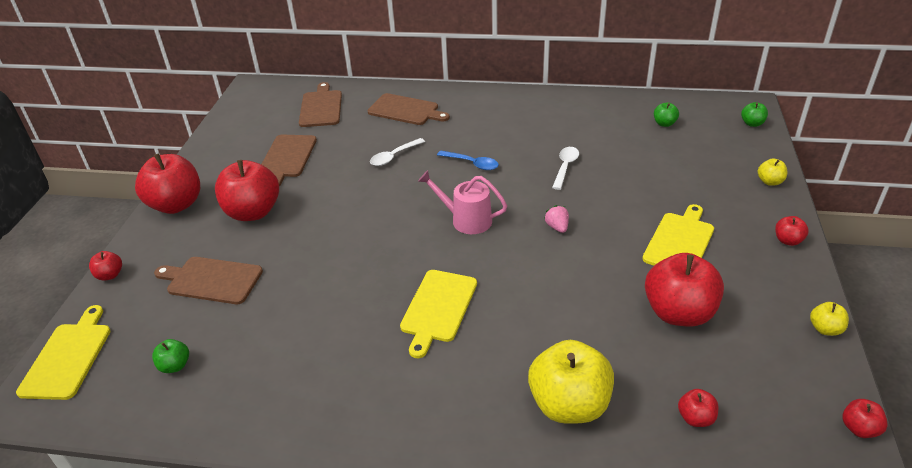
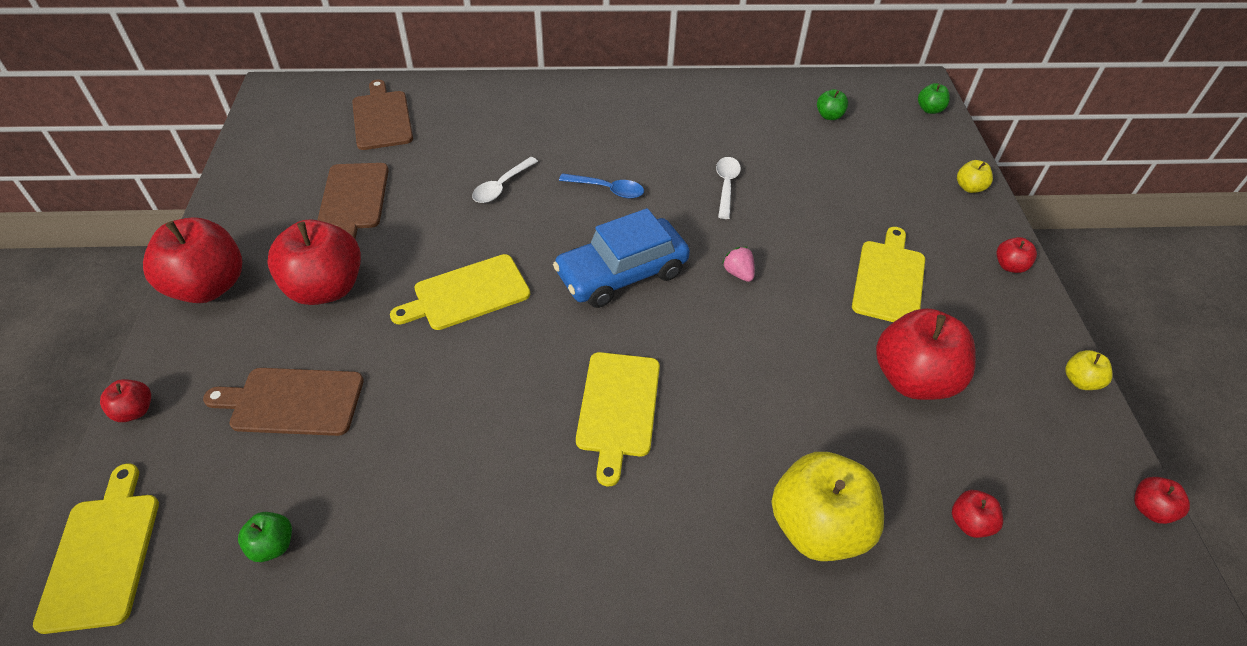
camera: 15 degrees left, 10 degrees up
brown cutting board [368,93,450,125] -> none
pink watering can [418,170,507,234] -> blue car [553,208,690,308]
none -> yellow cutting board [390,254,530,330]

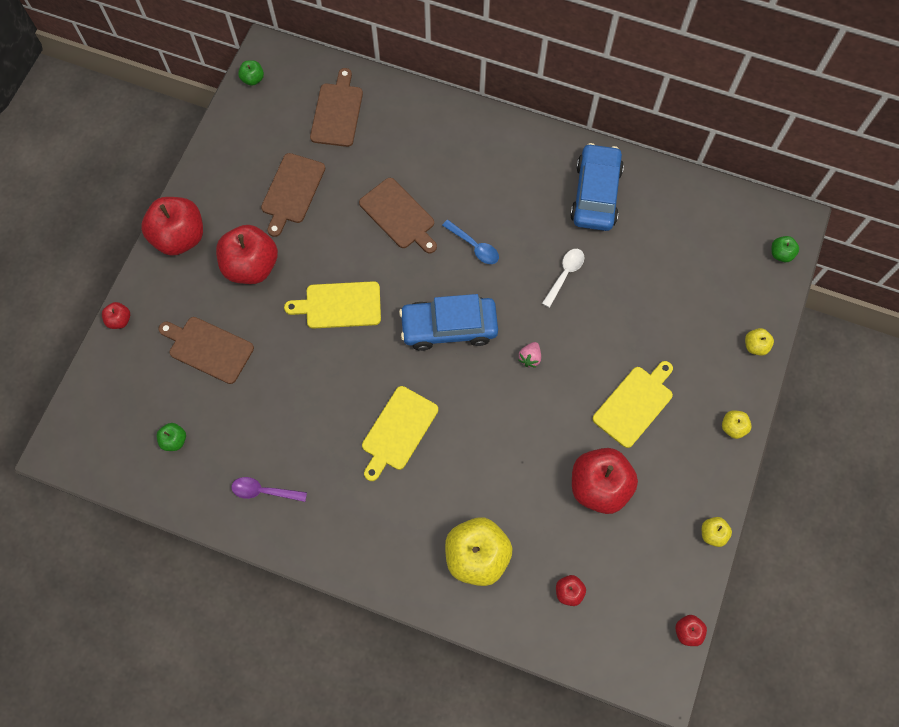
camera: 25 degrees right, 20 degrees up
yellow cutting board [33,463,159,634] -> none
white spoon [472,157,538,203] -> brown cutting board [359,178,437,254]
pink strawberry [722,247,755,282] -> pink strawberry turned 150 degrees counterclockwise [518,342,541,368]
green apple [817,89,848,120] -> green apple moved to [238,60,264,86]
red apple [996,237,1037,273] -> yellow apple [722,410,752,439]
none -> purple spoon [231,477,307,502]
none -> blue car [570,143,624,231]

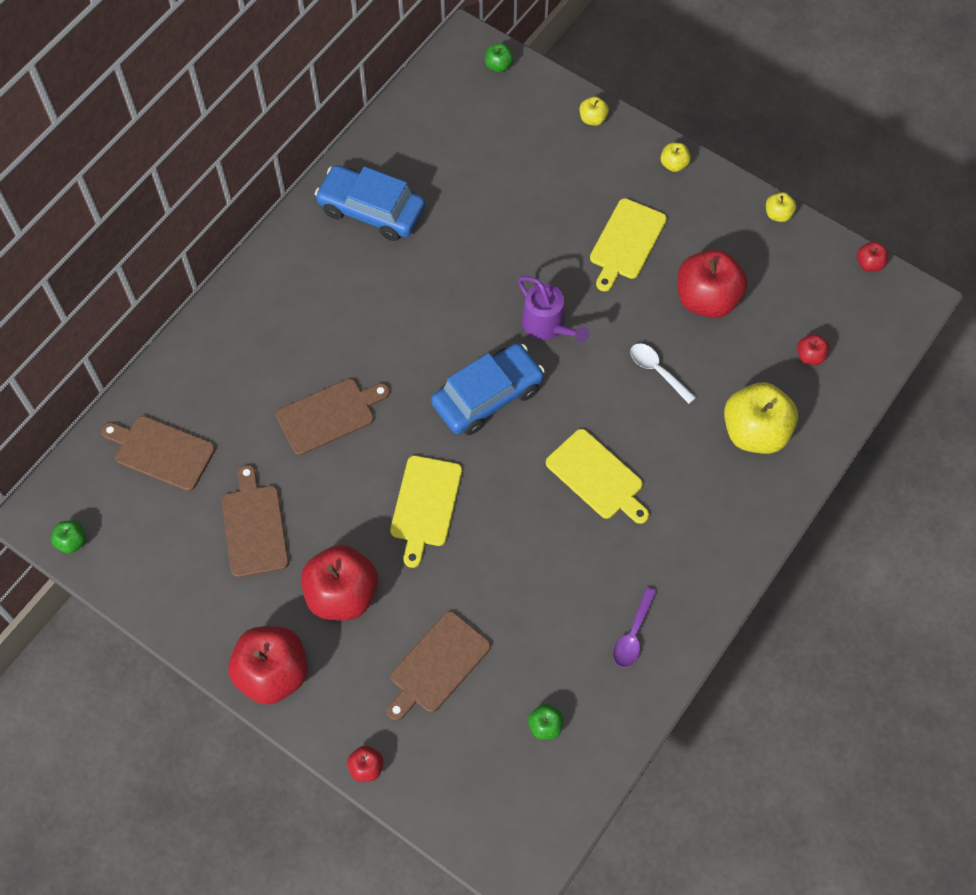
camera: 75 degrees left, 5 degrees down
brown cutting board [261,153,325,237] -> brown cutting board turned 135 degrees counterclockwise [222,465,289,577]
blue car [399,294,498,351] -> blue car turned 135 degrees counterclockwise [431,343,545,435]
blue spoon [442,220,499,264] -> none
pink strawberry [518,342,541,368] -> purple watering can [518,276,589,343]
white spoon [542,249,584,308] -> white spoon moved to [630,343,696,404]
yellow cutting board [593,361,673,448] -> yellow cutting board turned 120 degrees counterclockwise [590,198,667,292]

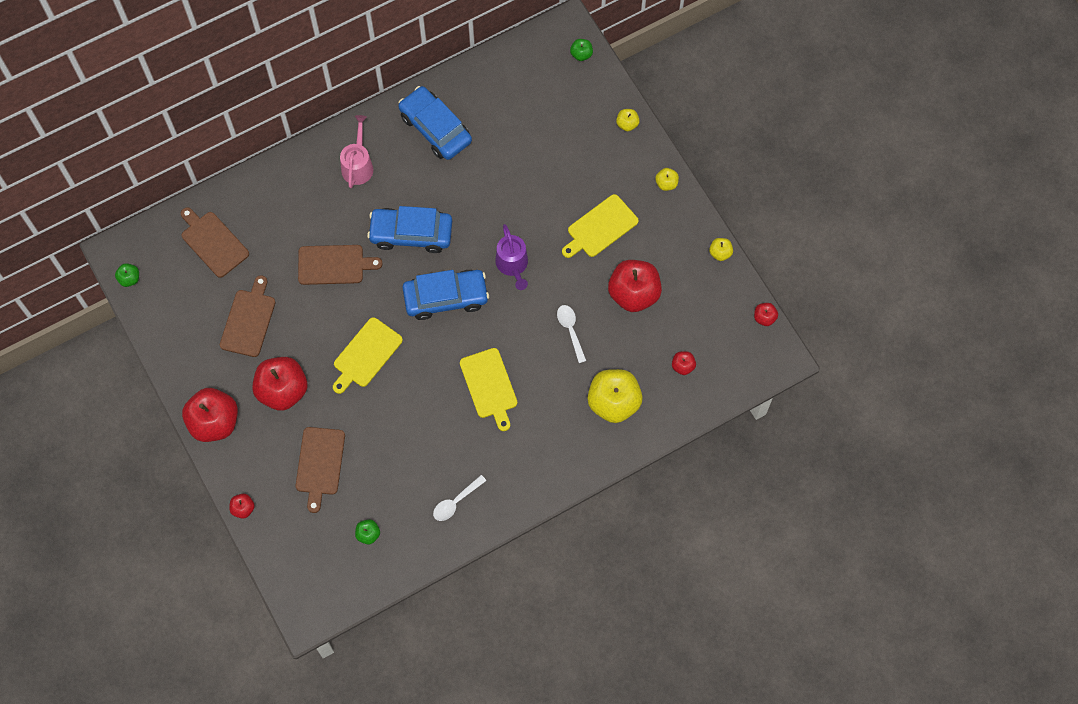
camera: 25 degrees right, 5 degrees up
brown cutting board [387,611,491,721] -> brown cutting board turned 60 degrees counterclockwise [295,427,345,513]
purple spoon [613,587,657,668] -> white spoon [433,475,486,521]
none -> pink watering can [340,115,373,188]
none -> blue car [367,206,452,253]

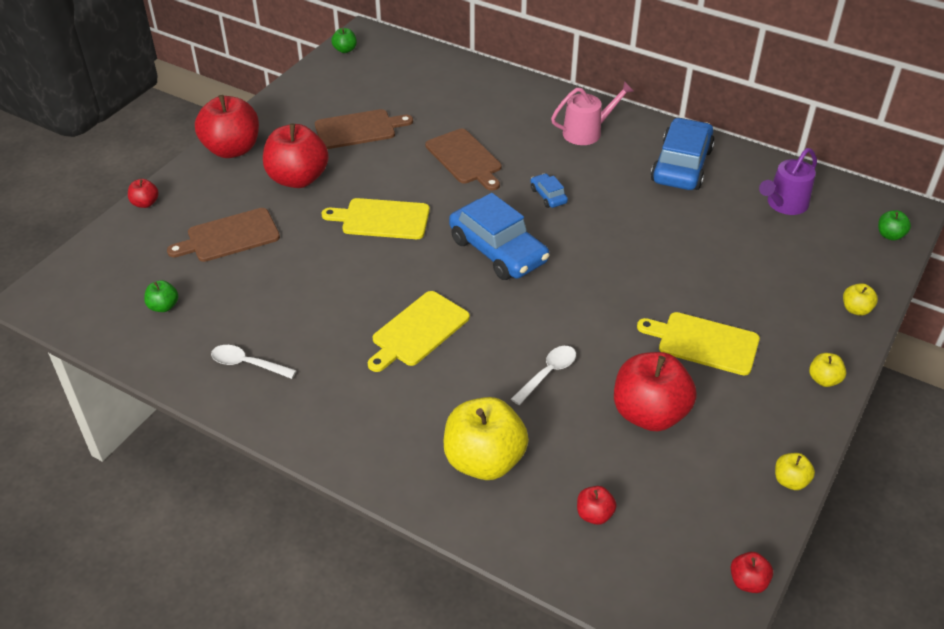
camera: 60 degrees right, 25 degrees down
brown cutting board [181,207,249,278] -> none
blue car [367,206,452,253] -> blue car [530,173,568,208], size x0.45
purple watering can [495,224,528,290] -> purple watering can moved to [759,148,817,215]

